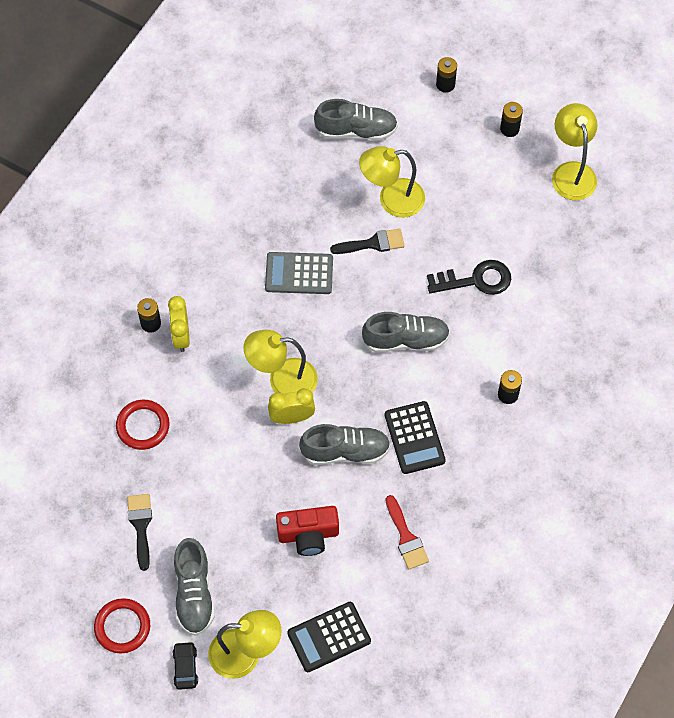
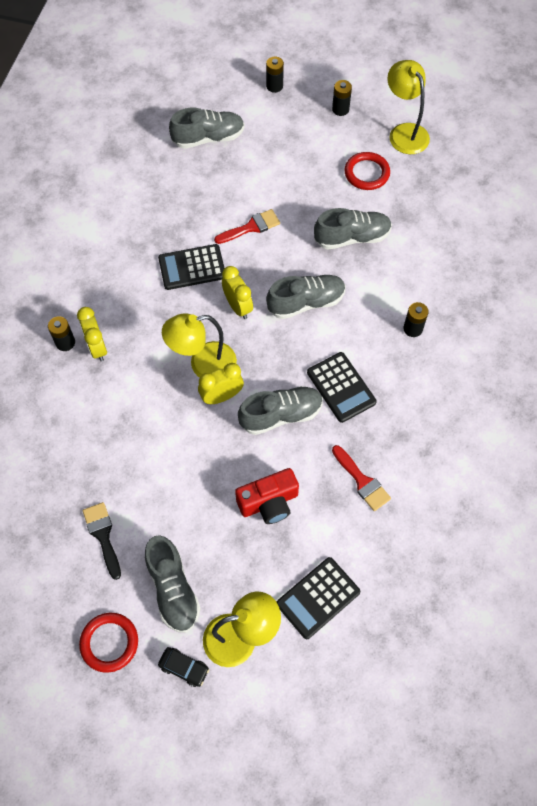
camera: 15 degrees left, 0 degrees up
red ring [116,400,170,450] -> red ring moved to [344,152,390,190]
black car [172,641,198,690] -> black car turned 135 degrees clockwise [158,647,209,687]
grey calculator [265,252,333,294] -> black calculator [158,244,225,290]
black brush [330,228,405,254] -> red brush [214,209,280,244]
yellow lamp [359,146,425,218] -> none
black key [427,260,511,295] -> grey shoe [314,208,392,250]
none -> yellow clock [222,266,253,319]

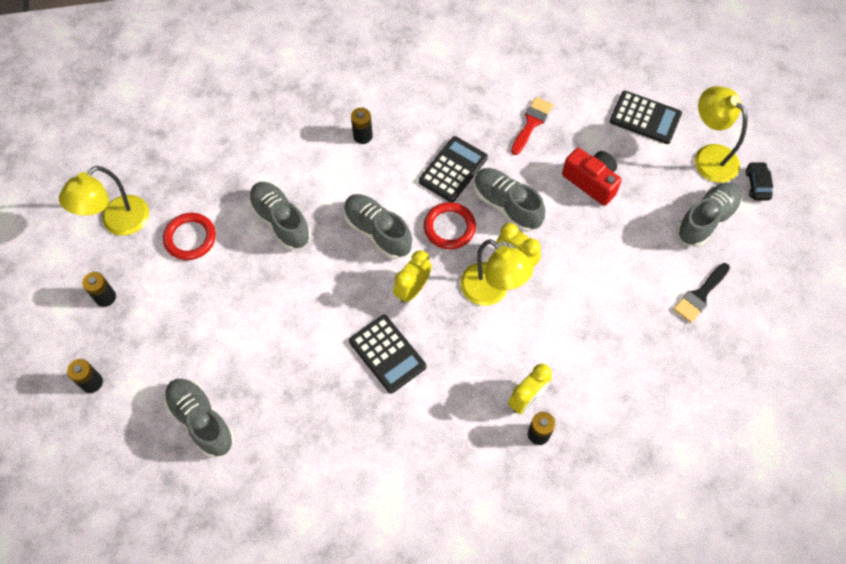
camera: 115 degrees left, 0 degrees up
red ring [79,613,138,673] -> red ring moved to [424,202,476,249]
red brush [214,209,280,244] -> none

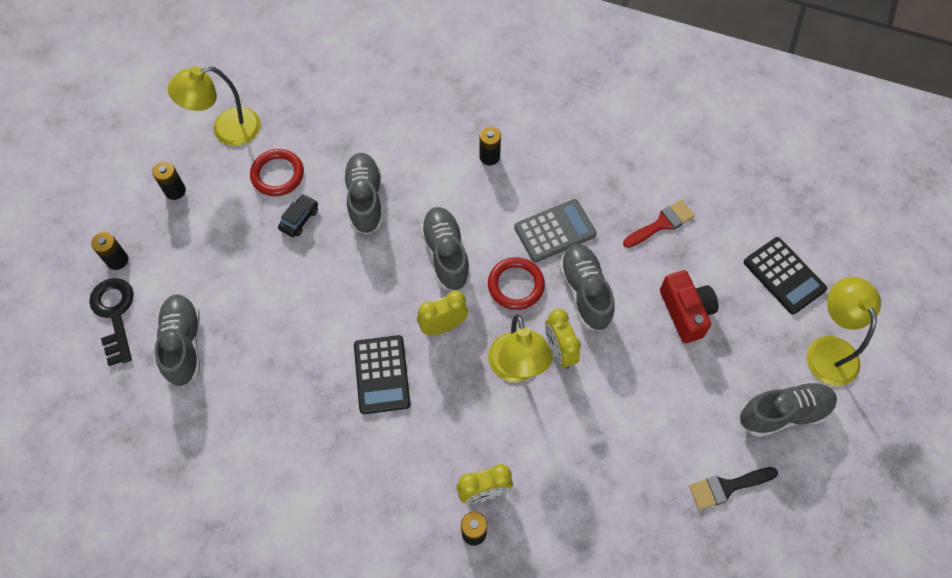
camera: 30 degrees right, 0 degrees up
black calculator [419,136,488,202] -> grey calculator [514,199,597,262]
black car [746,162,773,200] -> black car moved to [278,194,318,237]
none -> black key [89,278,134,366]

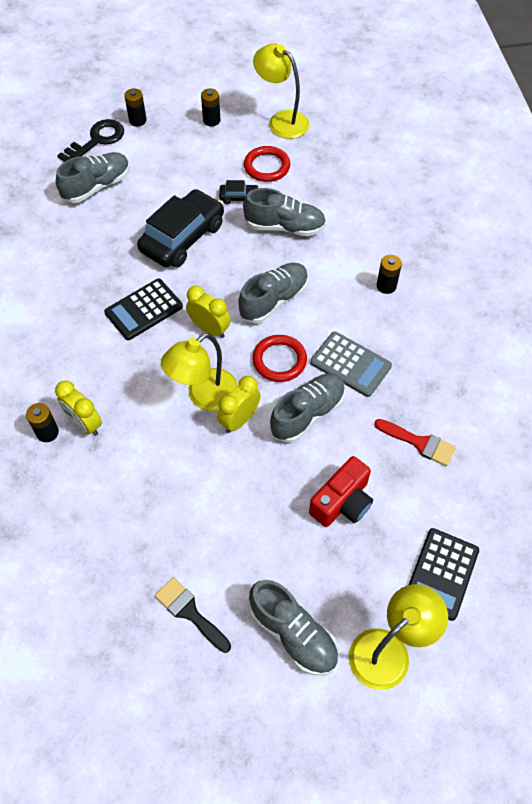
camera: 60 degrees right, 5 degrees down
grey shoe [343,153,383,235] -> grey shoe turned 45 degrees clockwise [243,188,326,236]
none -> black car [137,189,224,268]

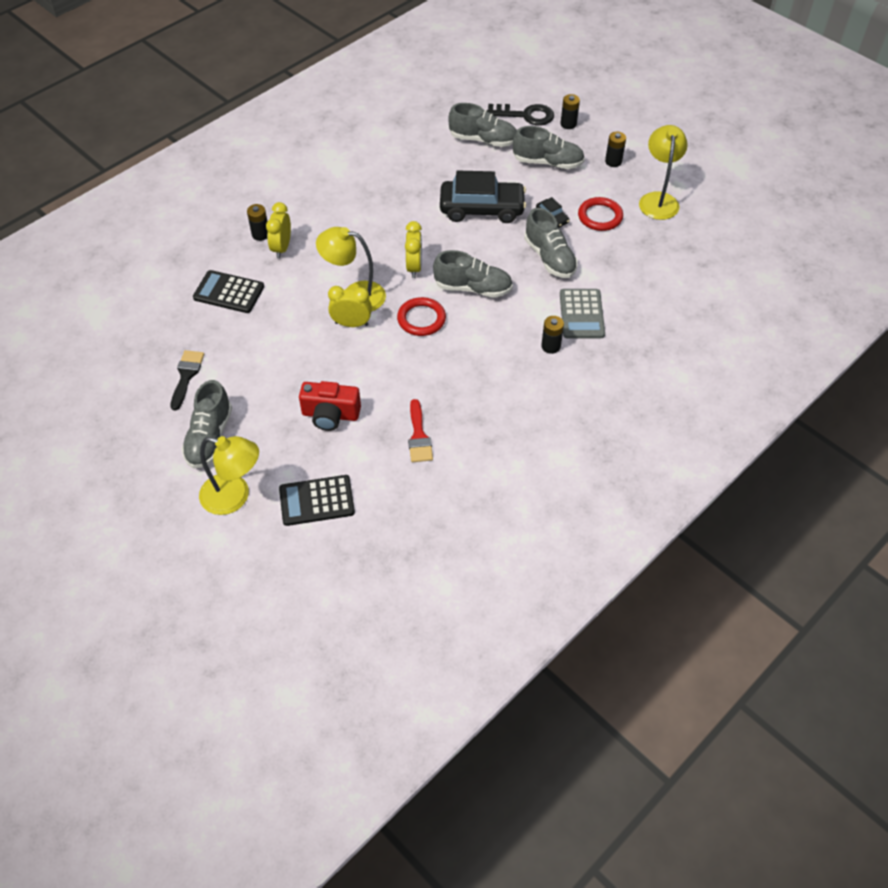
camera: 55 degrees right, 5 degrees down
black calculator [104,279,183,340] -> black calculator moved to [193,270,264,313]
grey shoe [270,373,345,443] -> grey shoe moved to [513,126,585,169]
grey calculator [310,331,392,397] -> grey calculator moved to [560,289,605,338]

